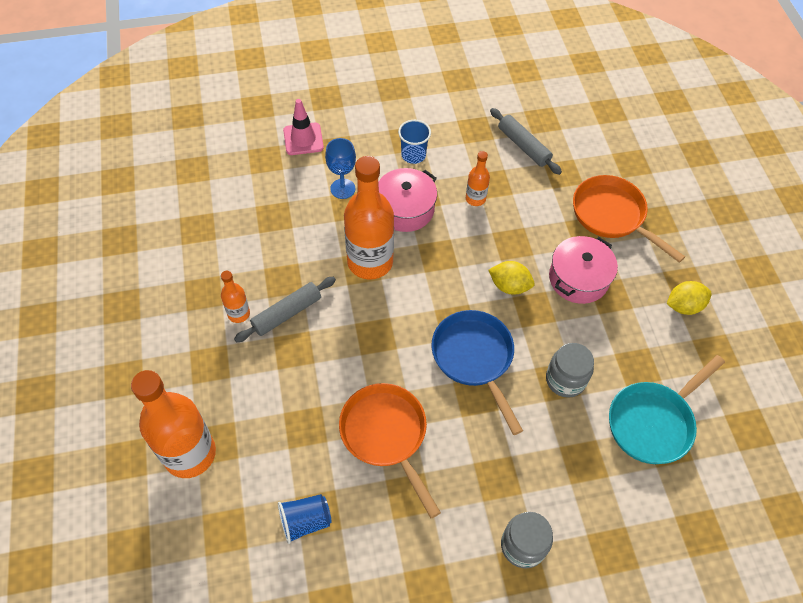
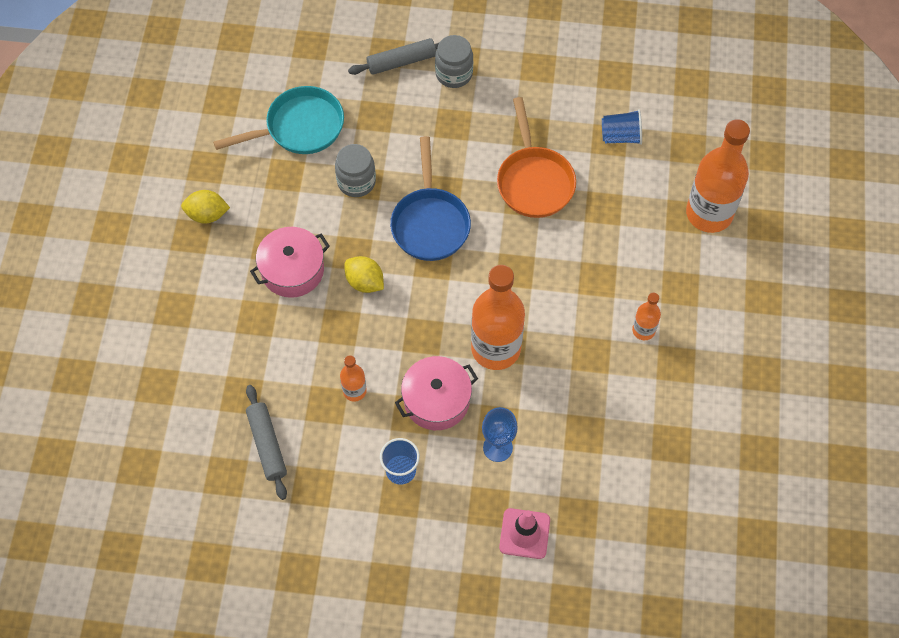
camera: 160 degrees left, 5 degrees up
grey rolling pin [234,277,336,342] -> grey rolling pin moved to [348,38,440,75]
orange pan [573,175,685,263] -> none

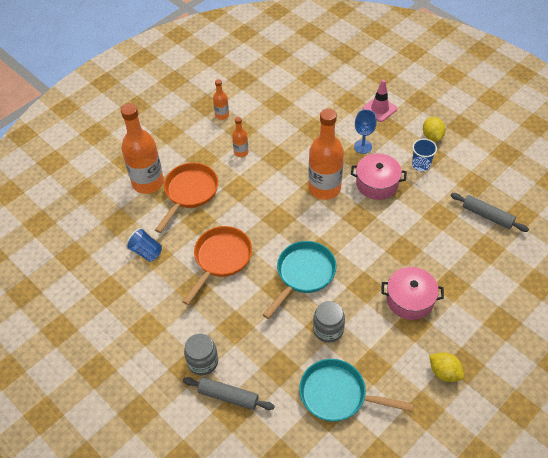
camera: 140 degrees left, 10 degrees down
grey rolling pin [246,385,287,500] -> grey rolling pin turned 75 degrees counterclockwise [450,193,529,232]
orange bottle [340,355,367,402] -> orange bottle moved to [213,79,229,120]
yellow lemon [345,256,384,293] -> yellow lemon moved to [423,117,446,141]
blue pan [390,136,471,261] -> turquoise pan [263,241,337,319]
none -> orange pan [155,163,218,233]

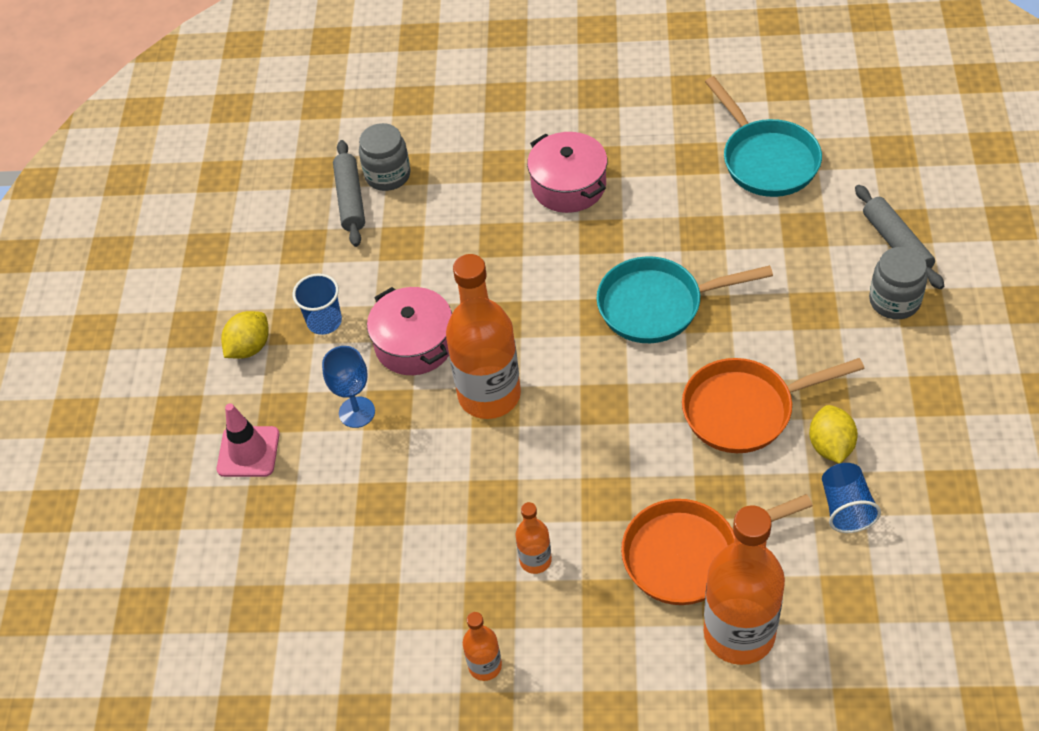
camera: 130 degrees left, 0 degrees up
grey jar [313,301,345,343] -> grey jar moved to [359,123,411,191]
yellow lemon [429,352,464,382] -> yellow lemon moved to [809,405,858,464]

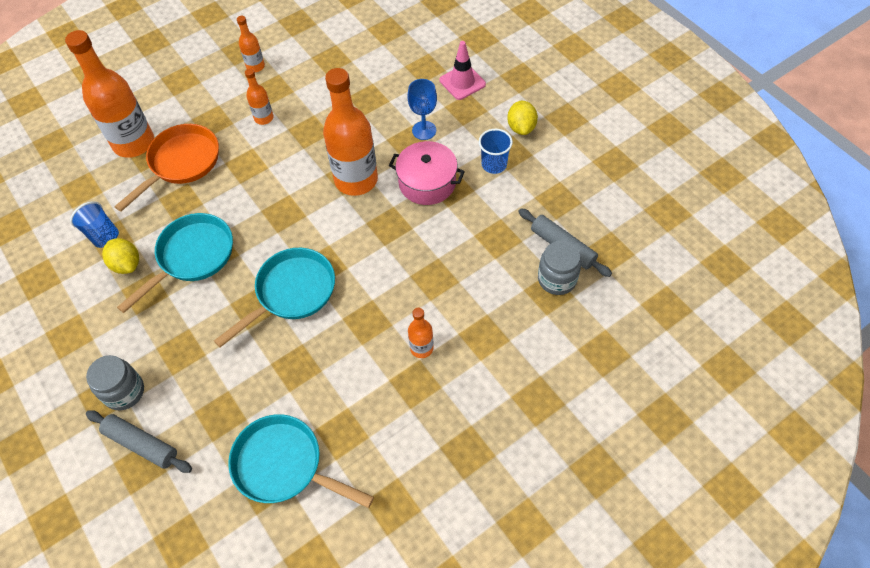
camera: 140 degrees right, 5 degrees up
pink pot [527,132,607,213] -> orange bottle [408,308,434,358]
orange pan [682,358,865,453] -> turquoise pan [117,213,233,313]

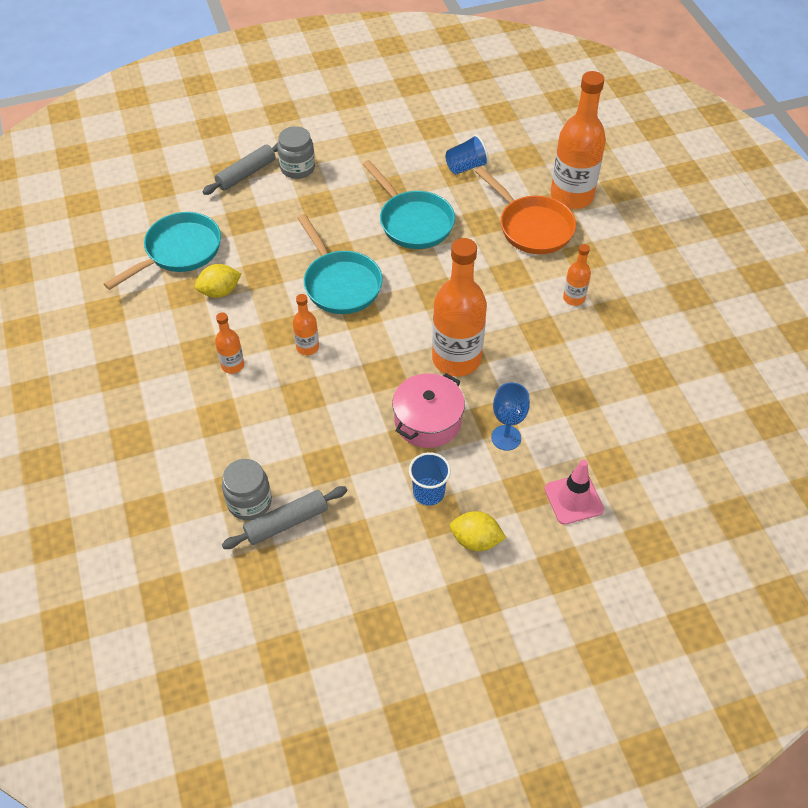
camera: 105 degrees right, 5 degrees down
yellow lemon [102,238,139,274] -> yellow lemon moved to [195,264,241,298]
orange bottle [237,16,265,72] -> orange bottle moved to [293,294,319,355]

